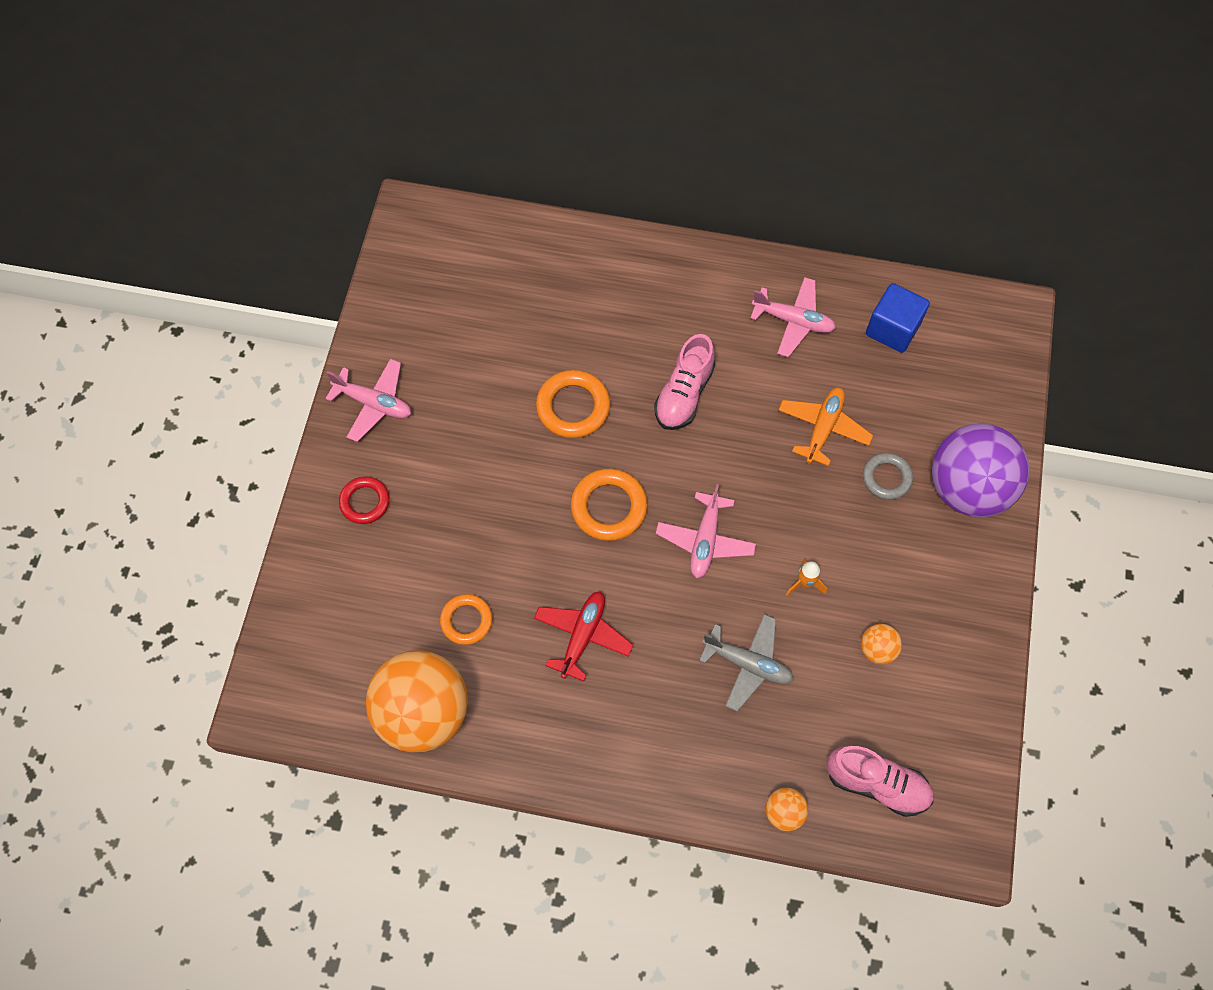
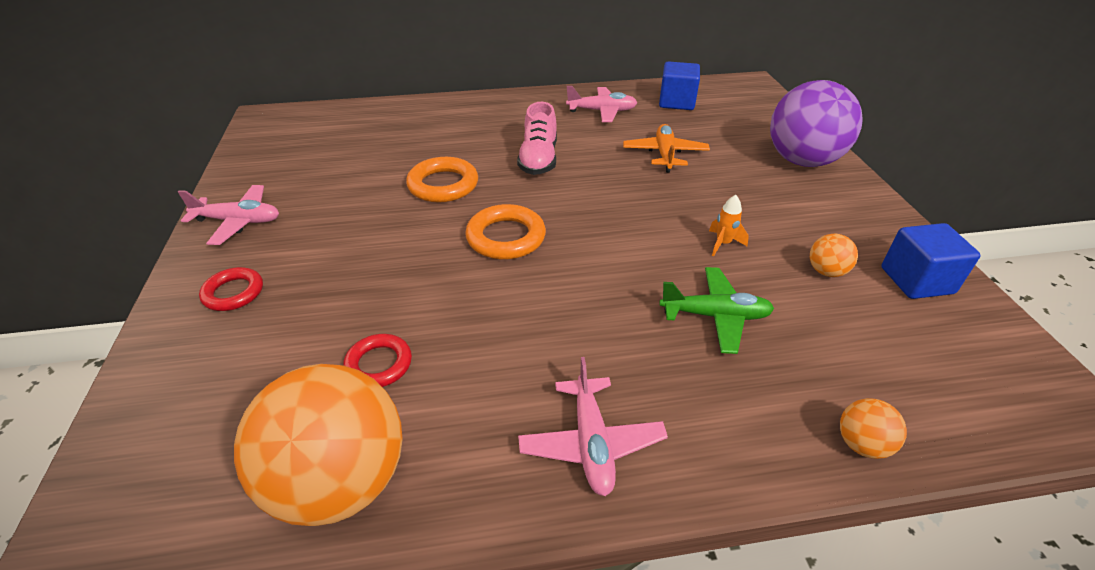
camera: 20 degrees left, 25 degrees down
orange ring [440,594,493,645] -> red ring [343,334,412,387]
red plane [534,592,633,682] -> none
pink plane [656,484,756,578] -> pink plane moved to [518,357,668,496]
grey plane [699,614,794,711] -> green plane [659,267,774,354]
pink shoe [827,746,933,817] -> none
grey ring [863,453,913,500] -> none
none -> blue cube [881,223,981,299]

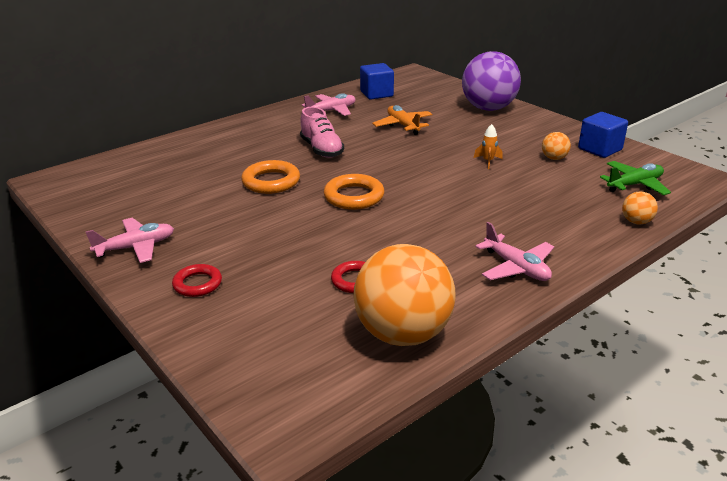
camera: 30 degrees left, 10 degrees down
green plane [659,267,774,354] -> green plane moved to [600,161,671,195]

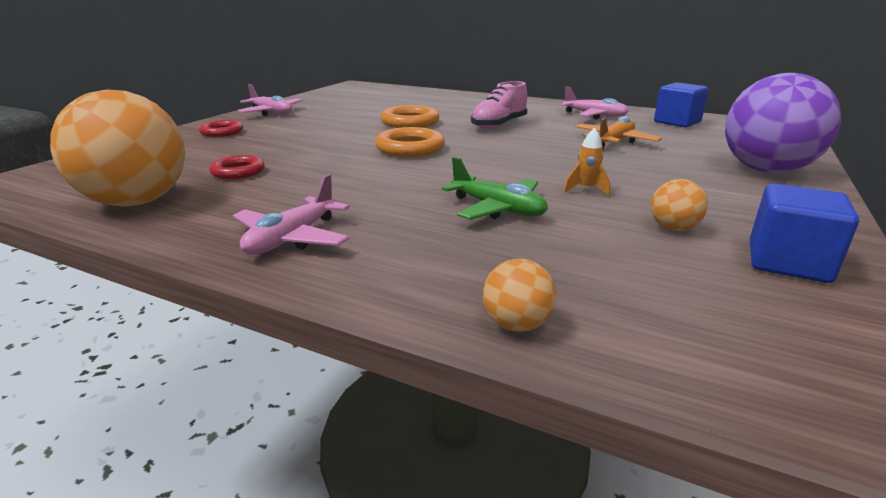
camera: 65 degrees right, 5 degrees down
green plane [600,161,671,195] -> green plane moved to [442,157,548,220]

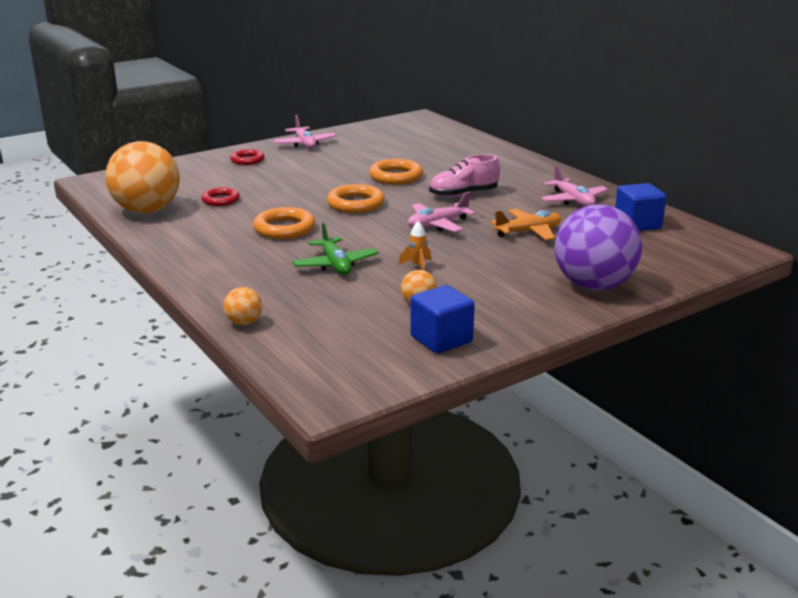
camera: 30 degrees right, 0 degrees up
pink plane [233,174,350,255] -> pink plane moved to [408,192,476,232]
none -> orange ring [253,207,315,239]

